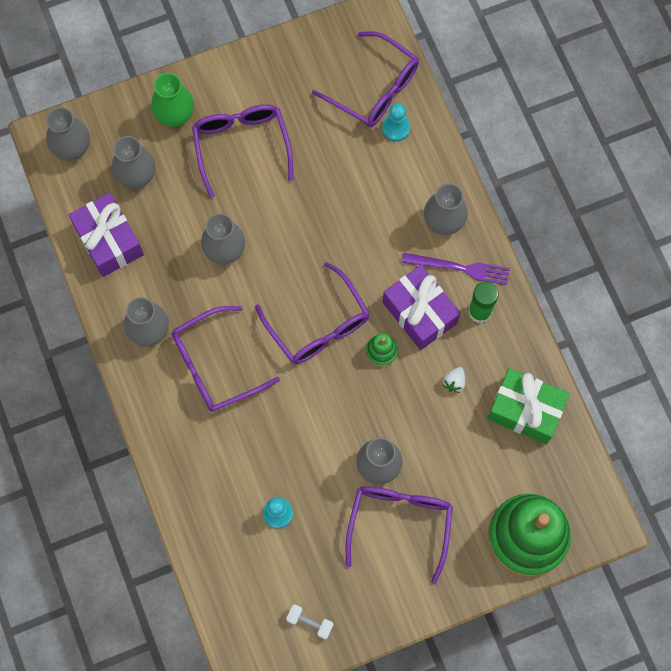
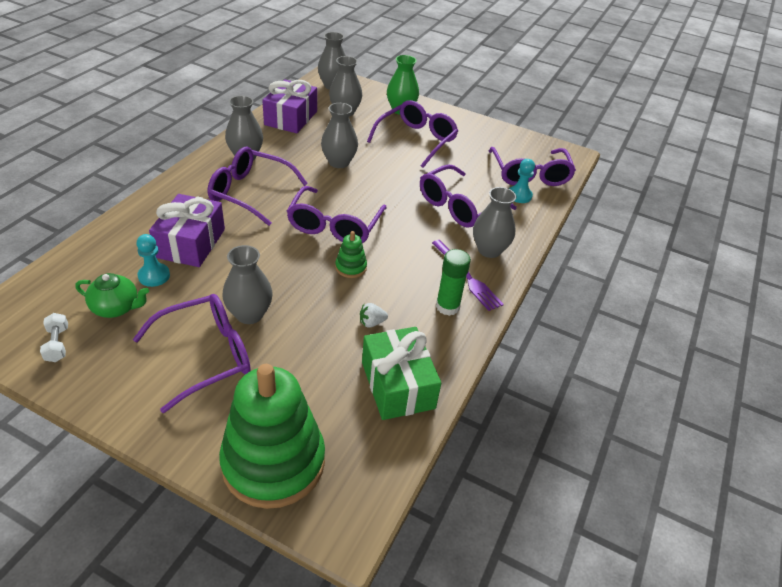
camera: 45 degrees right, 30 degrees down
purple gift [383,265,460,350] -> purple gift moved to [149,194,225,267]
none -> green teapot [76,273,149,318]
none -> purple glasses [420,164,517,228]

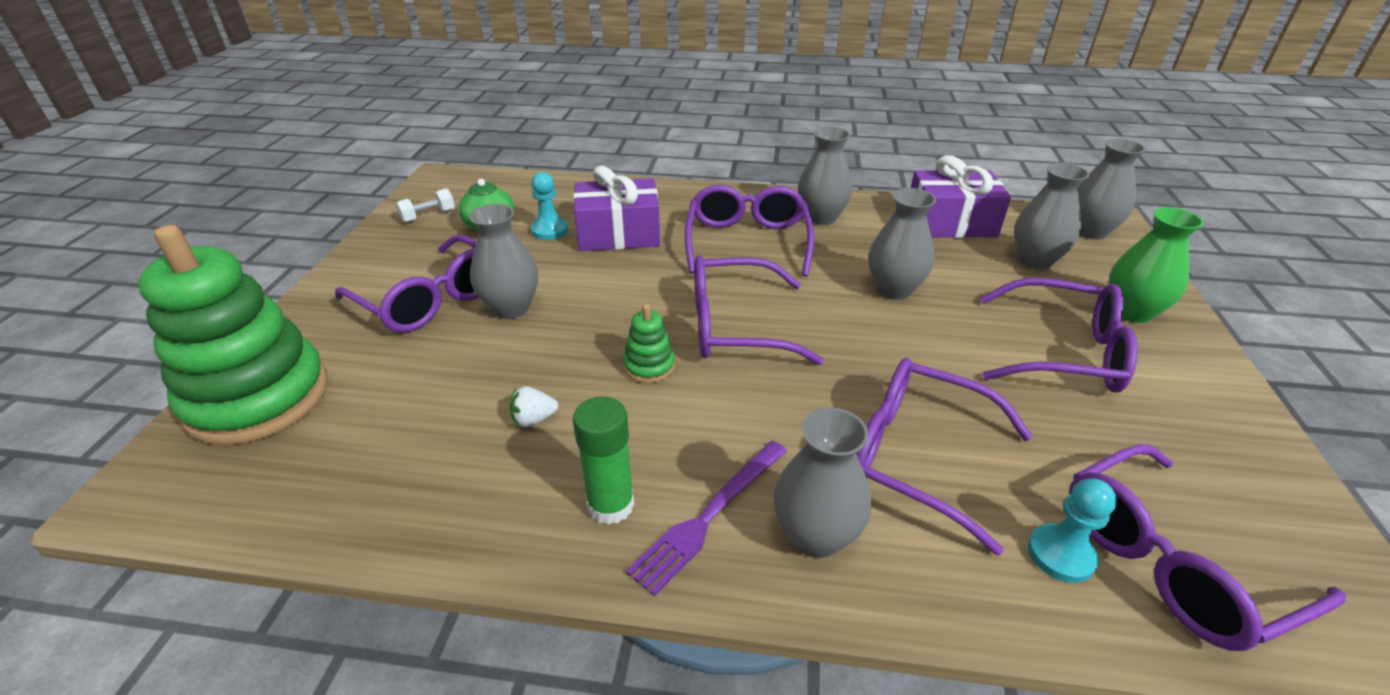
camera: 75 degrees right, 5 degrees down
white strawberry [360,303,388,327] -> white strawberry turned 75 degrees counterclockwise [510,386,558,427]
green gift [362,327,441,420] -> none

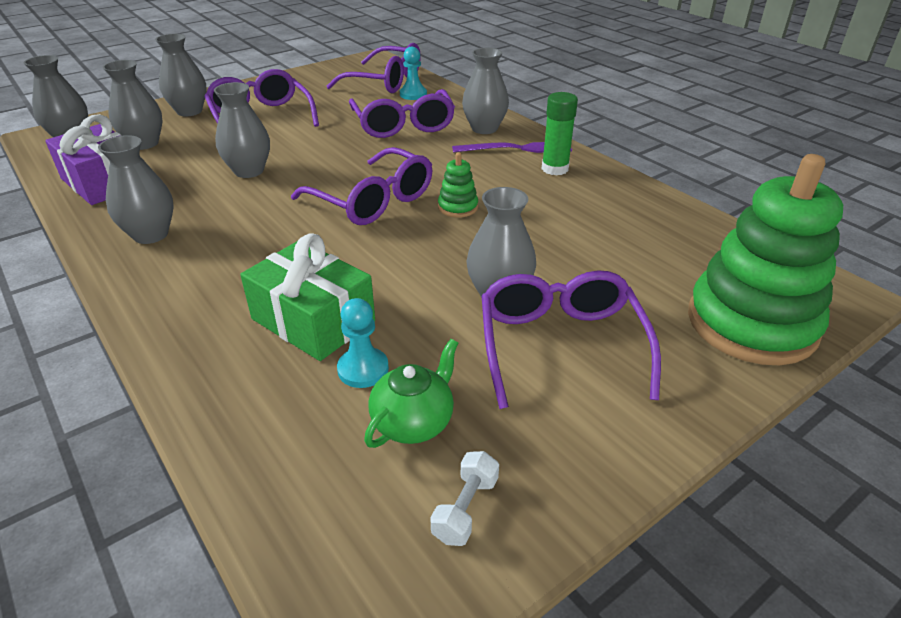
camera: 135 degrees left, 0 degrees up
white dumbbell [396,189,455,222] -> white dumbbell turned 75 degrees counterclockwise [430,451,499,546]
white strawberry [510,386,558,427] -> none
purple gift [573,165,660,251] -> green gift [240,233,375,361]
purple glasses [685,185,814,276] -> none
green vase [1109,207,1204,323] -> grey vase [155,34,207,116]

